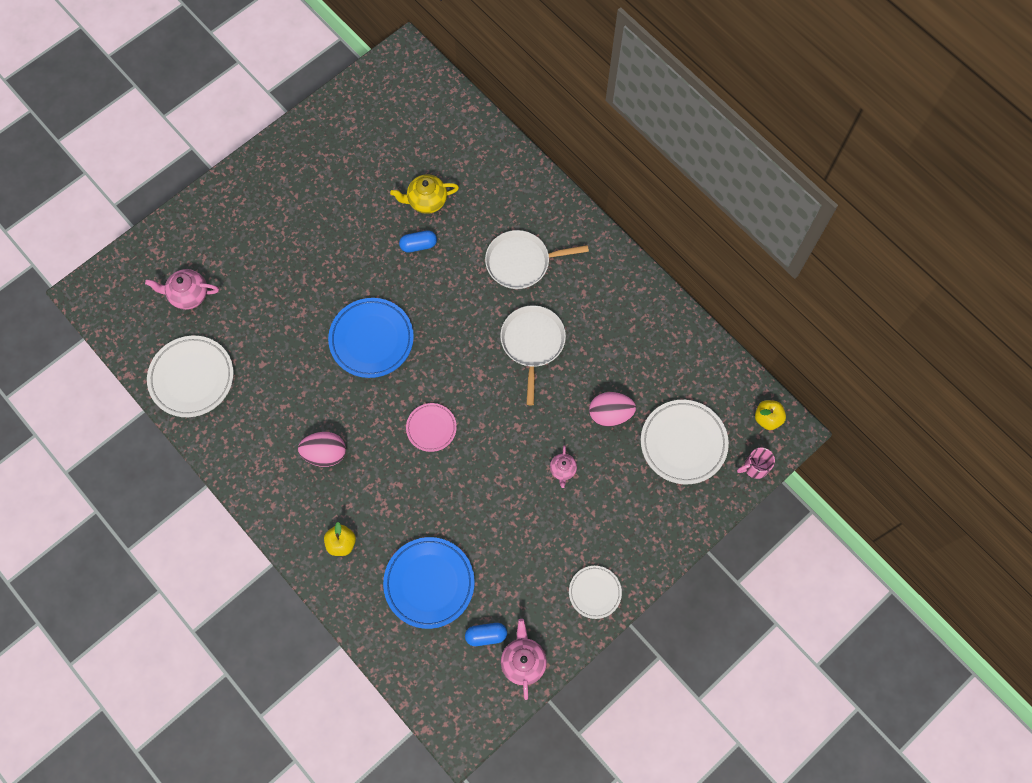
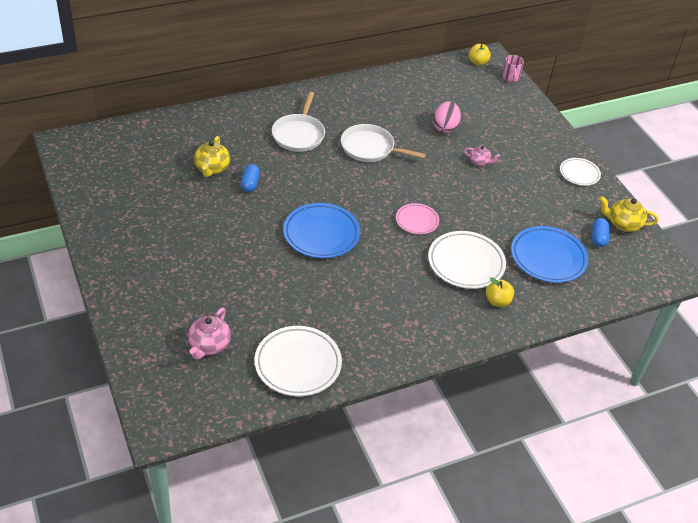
camera: 75 degrees left, 25 degrees down
pink egg [298,432,346,467] -> none
pink teapot [501,619,547,700] -> yellow teapot [599,196,658,232]
white plate [641,400,729,484] -> white plate moved to [428,231,506,289]

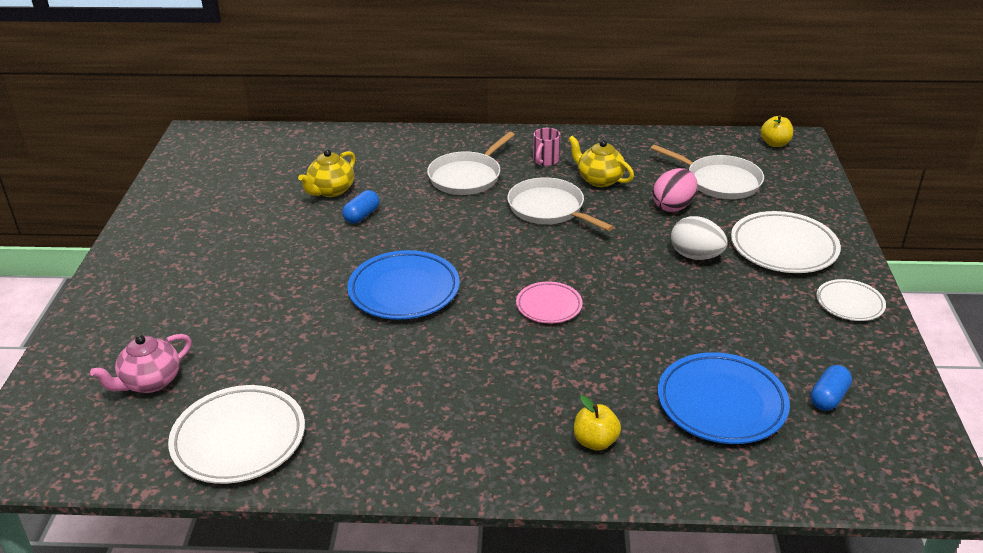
camera: 30 degrees right, 10 degrees down
white plate [428,231,506,289] -> white plate moved to [731,211,841,273]
pink teapot [464,146,500,166] -> white egg [671,216,728,260]
pink mug [502,55,524,82] -> pink mug moved to [533,128,560,166]
yellow teapot [599,196,658,232] -> yellow teapot moved to [568,136,634,187]
none -> white pan [651,144,764,199]

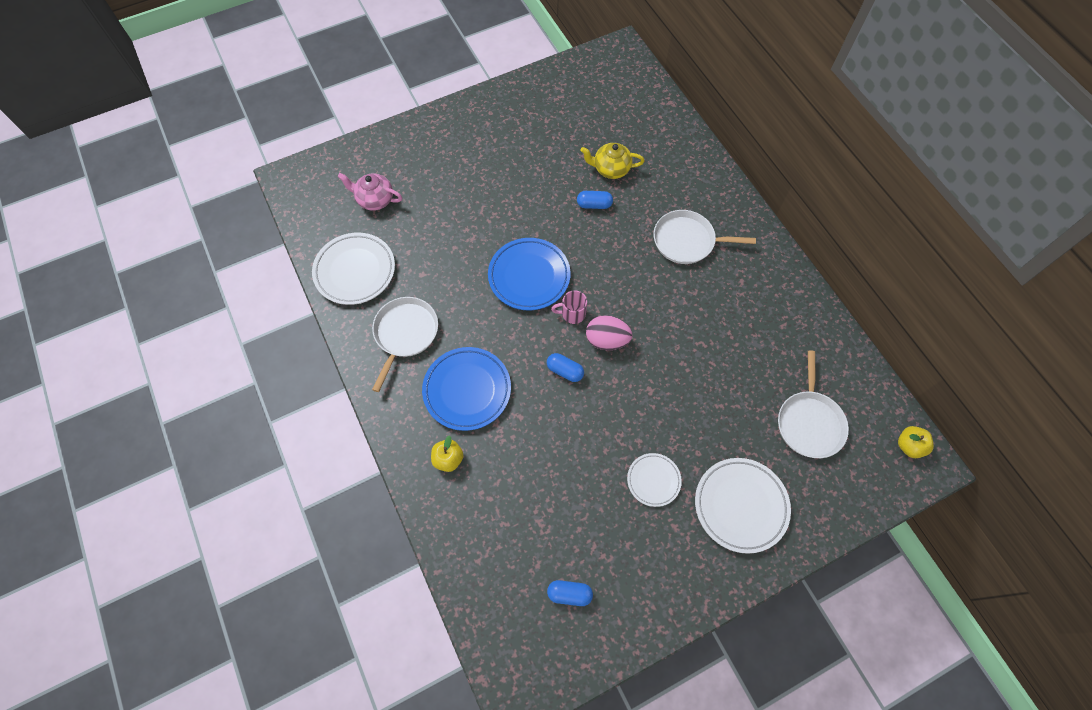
camera: 60 degrees right, 30 degrees up
white pan [507,177,614,231] -> white pan moved to [372,297,438,392]
pink plate [516,282,583,323] -> blue capsule [547,353,584,382]
pink mug [533,128,560,166] -> pink mug moved to [551,290,587,324]
yellow teapot [568,136,634,187] -> none
pink egg [652,168,697,212] -> pink egg moved to [586,315,632,350]
blue plate [658,352,790,444] -> blue plate moved to [422,347,511,431]
white egg [671,216,728,260] -> none
white plate [816,279,886,321] -> white plate moved to [627,453,682,507]

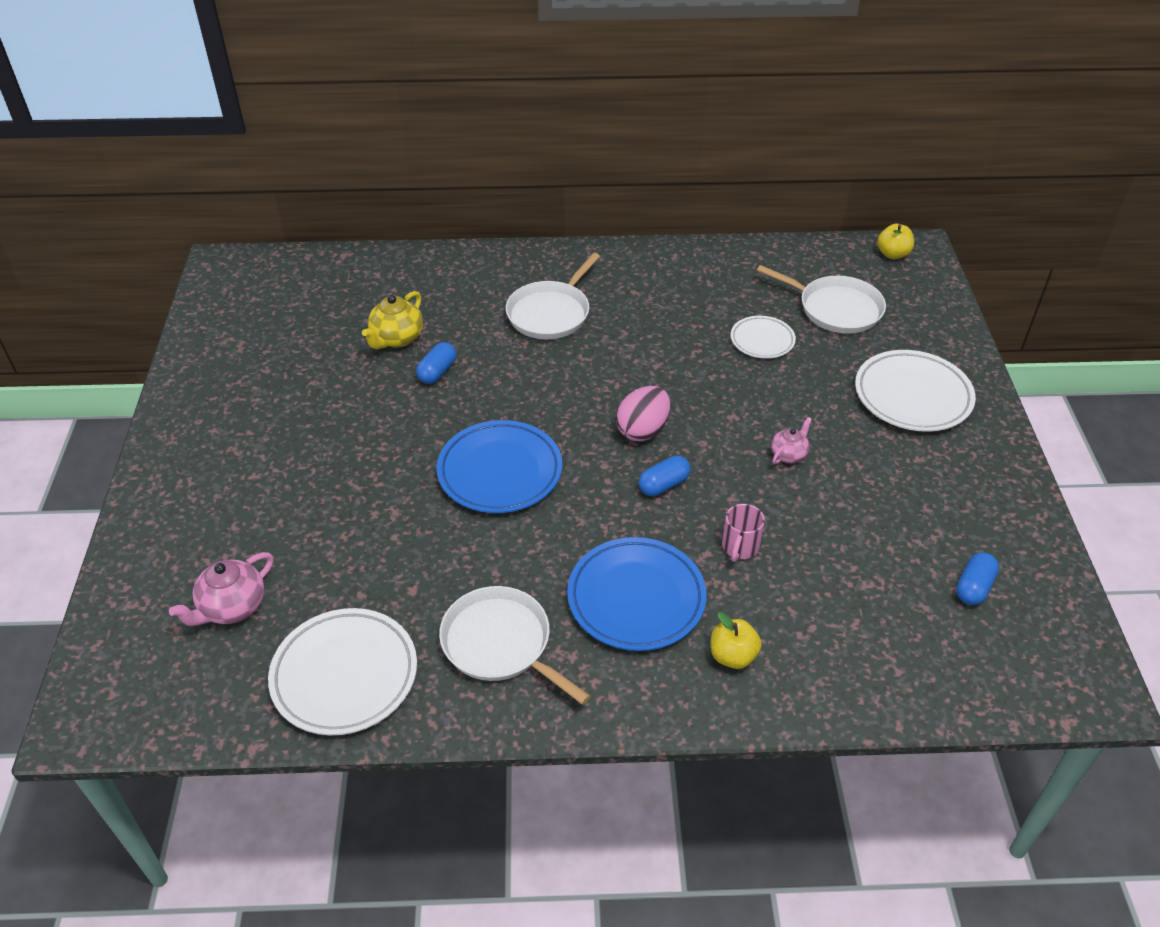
camera: 65 degrees left, 20 degrees down
pink mug [551,290,587,324] -> pink mug moved to [722,504,765,562]
white plate [627,453,682,507] -> white plate moved to [731,316,796,359]
none -> pink teapot [771,417,812,464]

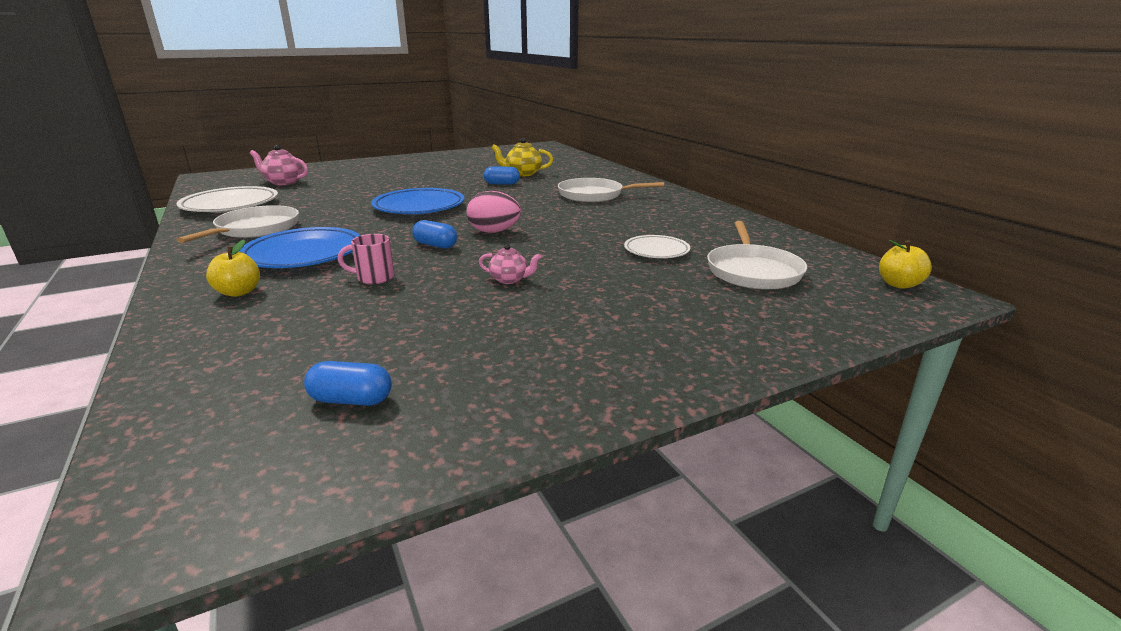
camera: 65 degrees right, 20 degrees down
white plate [855,350,976,432] -> none

